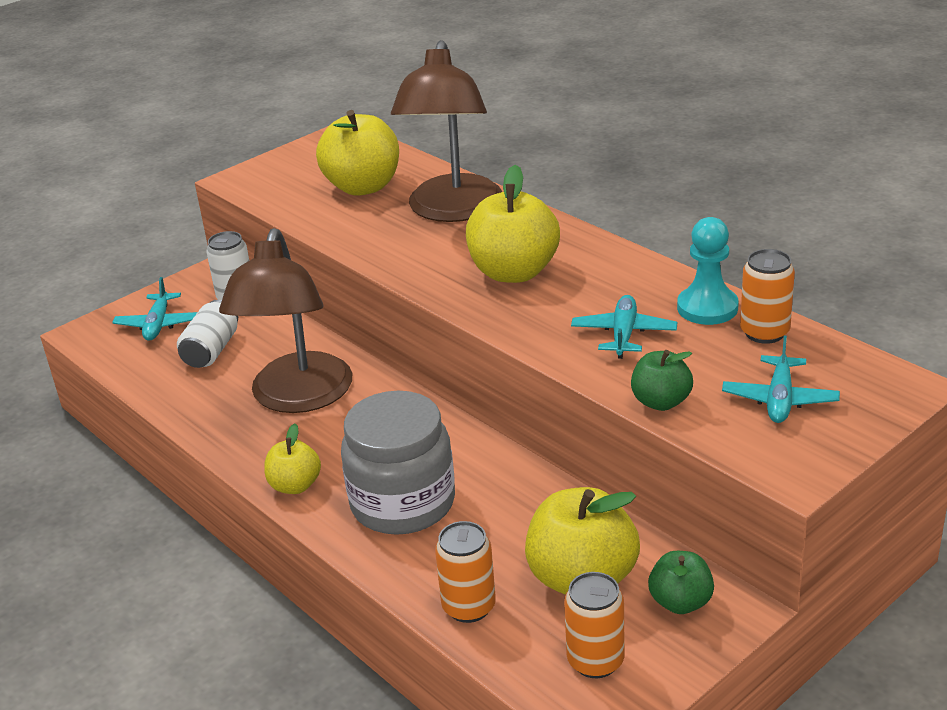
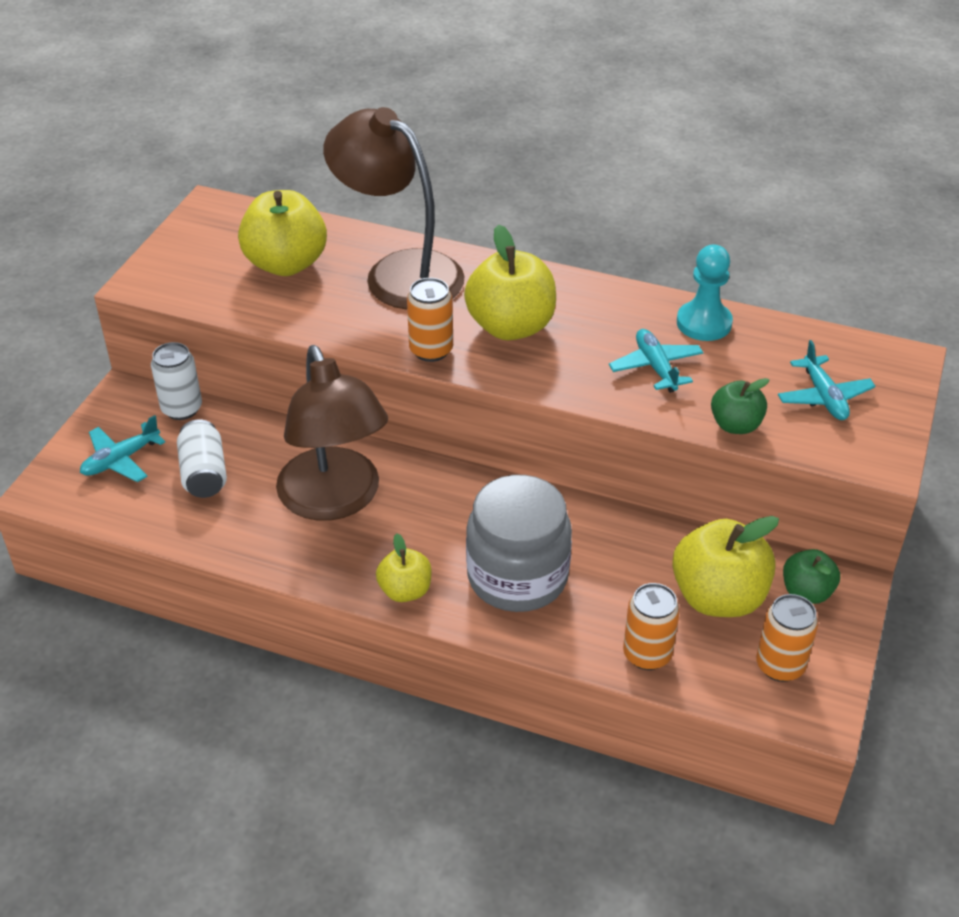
camera: 30 degrees left, 10 degrees up
turquoise plane [112,277,198,341] -> turquoise plane turned 75 degrees clockwise [80,415,166,482]
brown lamp [391,40,503,222] -> brown lamp turned 150 degrees clockwise [323,107,464,310]
orange can [740,249,795,344] -> orange can moved to [407,278,453,362]

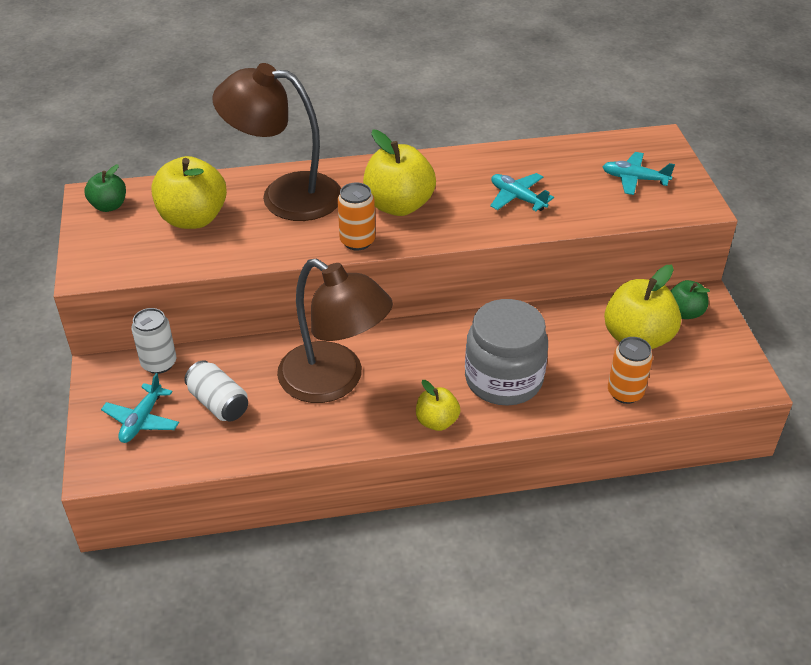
camera: 30 degrees left, 0 degrees up
turquoise pawn [677,245,733,341] -> none
green apple [711,378,769,434] -> green apple moved to [84,165,126,212]
orange can [756,594,818,682] -> none
turquoise plane [778,340,876,420] -> turquoise plane turned 150 degrees clockwise [602,152,675,195]

